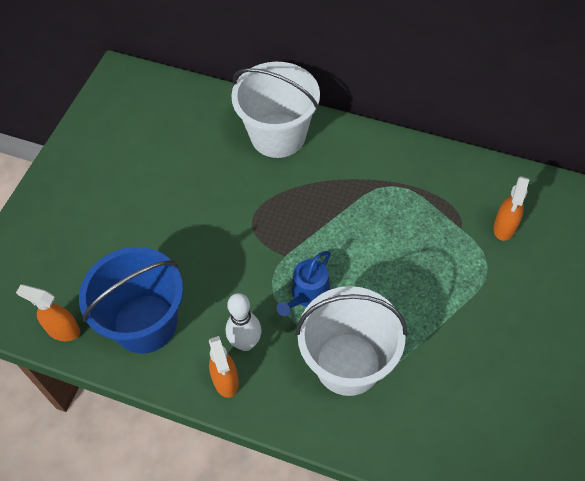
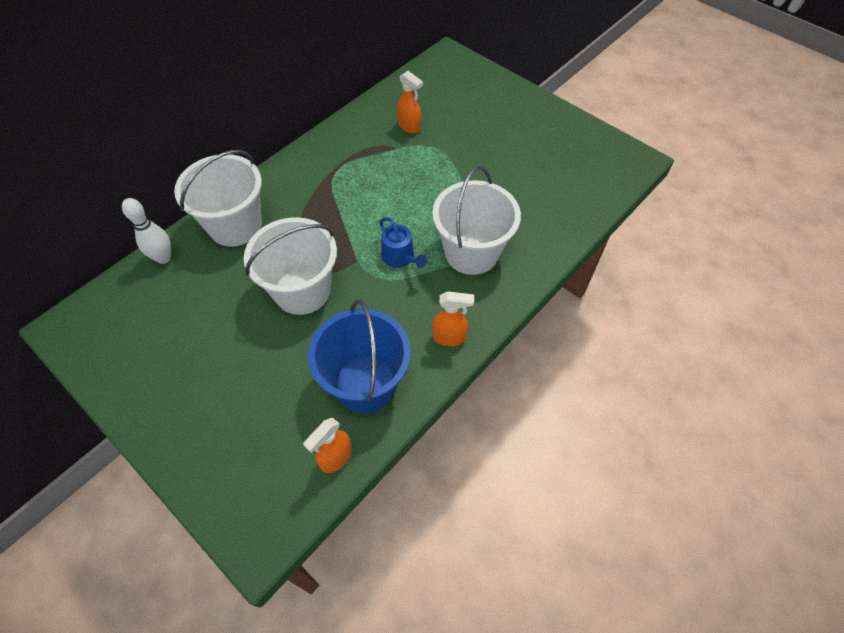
camera: 70 degrees left, 0 degrees up
white bowling pin [226,293,261,351] -> white bowling pin moved to [122,198,171,264]
none -> white bucket [244,217,337,315]

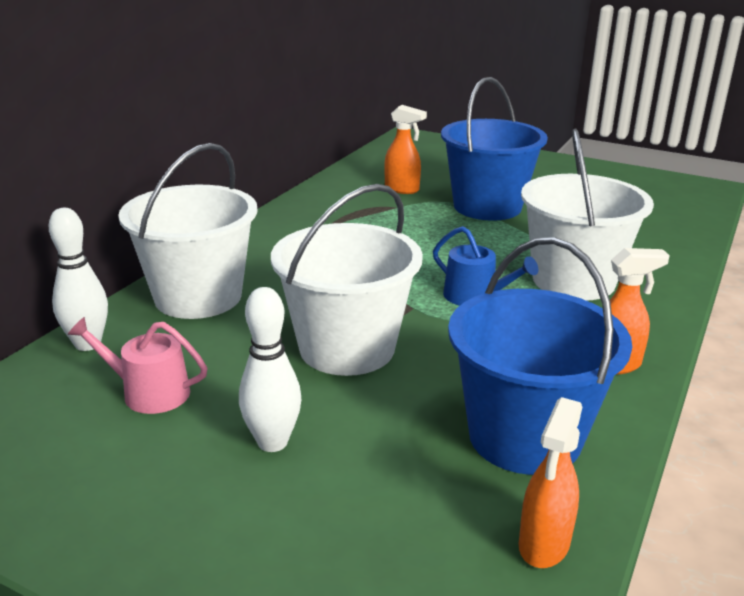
camera: 15 degrees left, 30 degrees down
none -> pink watering can [68,317,207,414]
none -> white bowling pin [239,287,301,452]
none -> blue bucket [441,77,548,221]

